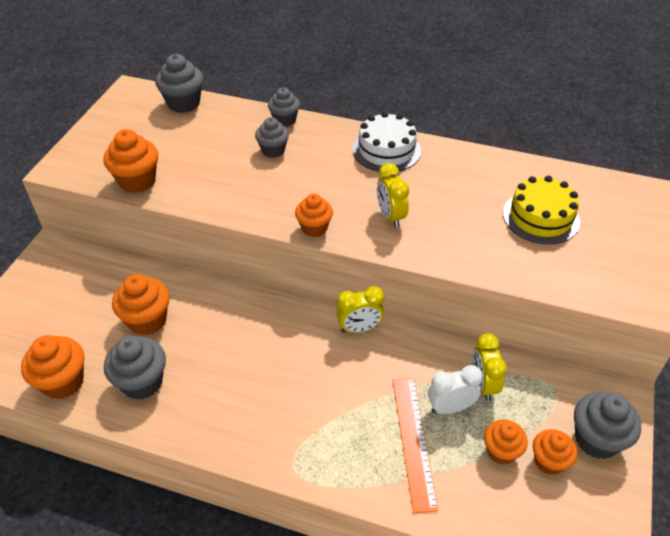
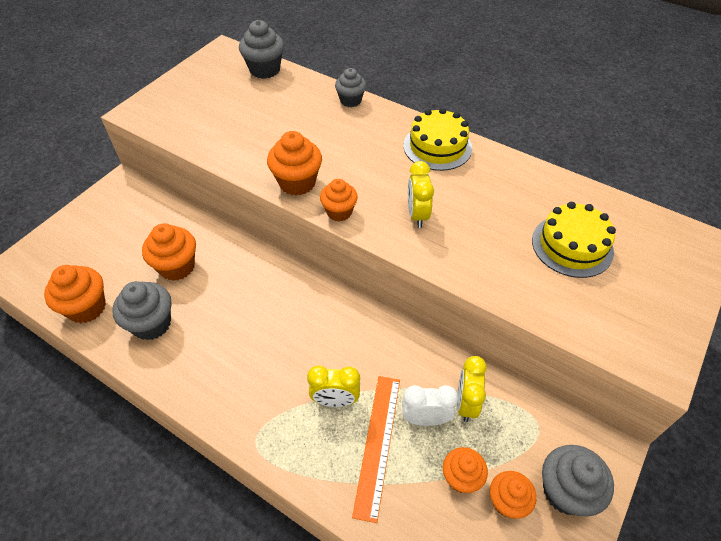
camera: 15 degrees right, 5 degrees up
orange cupcake [103,129,158,193] -> orange cupcake moved to [267,131,322,196]
grey cupcake [255,117,289,158] -> none
yellow clock [336,286,384,333] -> yellow clock moved to [307,366,360,407]
white cake [353,112,421,172] -> yellow cake [403,108,472,171]

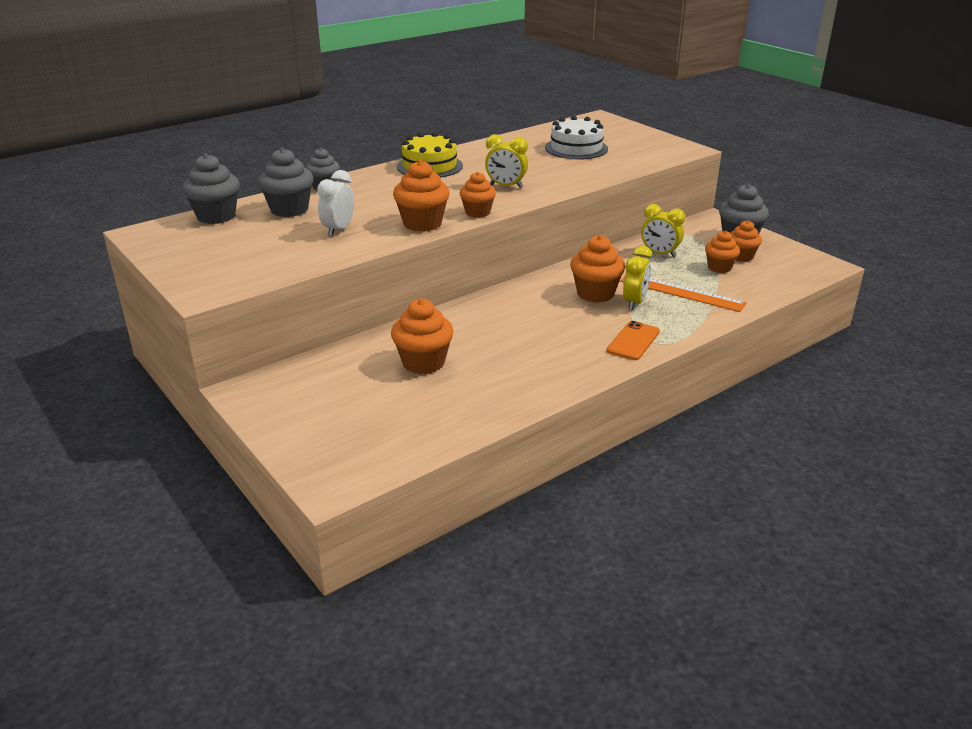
camera: 70 degrees left, 20 degrees down
orange cupcake [44,265,106,323] -> orange cupcake moved to [570,235,625,303]
grey cupcake [112,281,171,340] -> grey cupcake moved to [258,148,313,217]
white clock [402,385,458,426] -> white clock moved to [317,170,354,236]
yellow cake [532,202,616,278] -> white cake [545,116,608,160]
none -> orange phone [607,321,660,360]

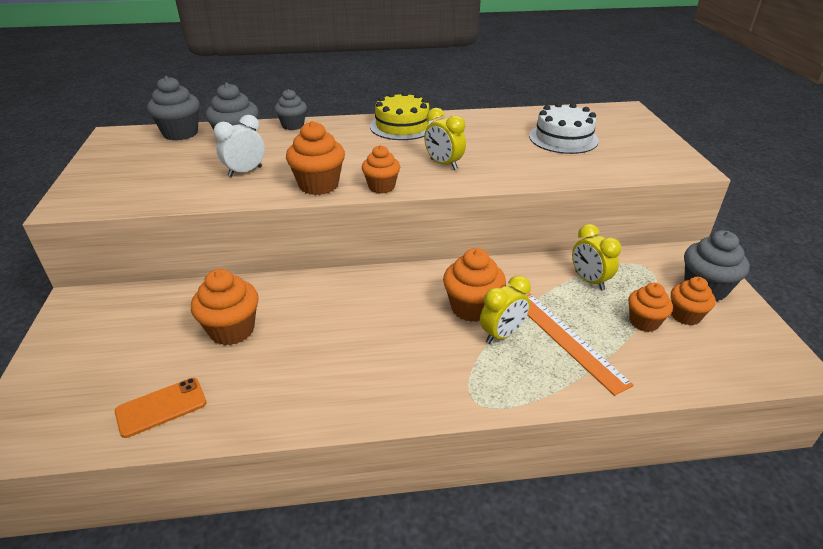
camera: 30 degrees right, 5 degrees up
orange phone [607,321,660,360] -> orange phone moved to [115,378,206,438]

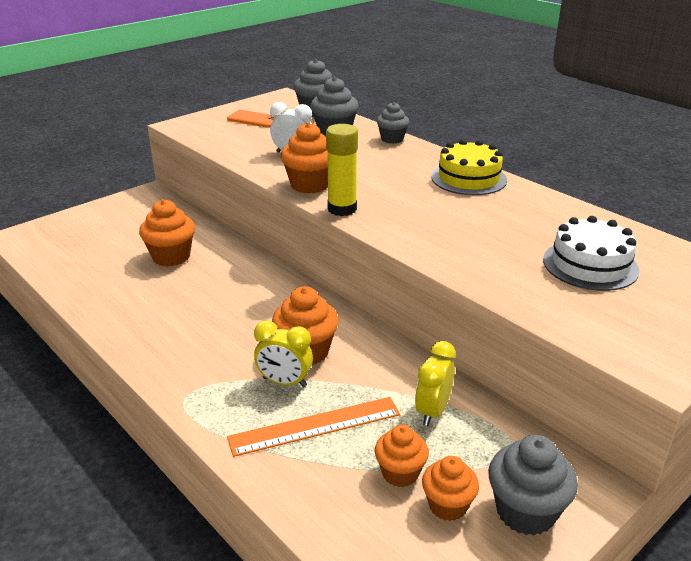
camera: 55 degrees right, 5 degrees down
orange phone [115,378,206,438] -> orange phone moved to [227,110,277,128]
orange cupcake [362,145,400,194] -> yellow glue stick [326,124,358,216]
yellow clock [424,108,466,170] -> none
orange ruler [527,294,634,396] -> orange ruler turned 45 degrees clockwise [227,397,400,457]

